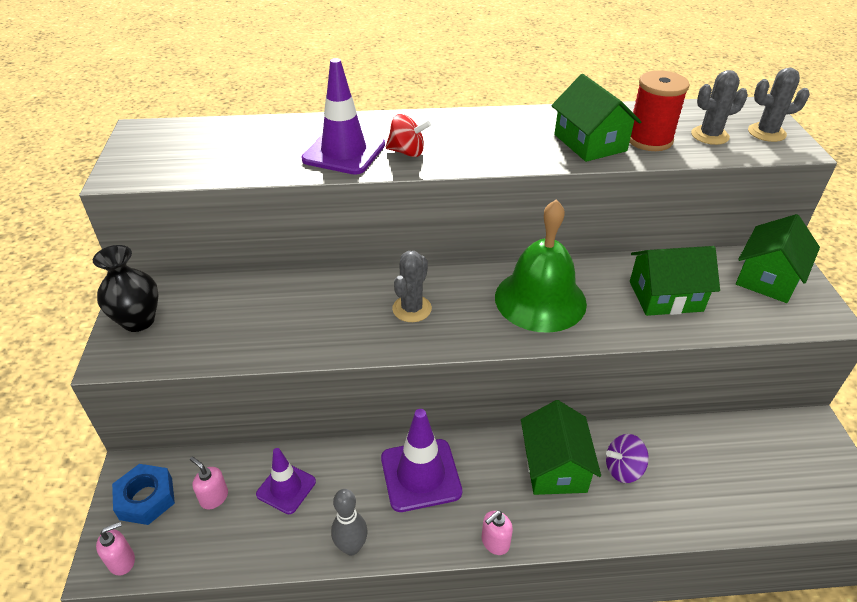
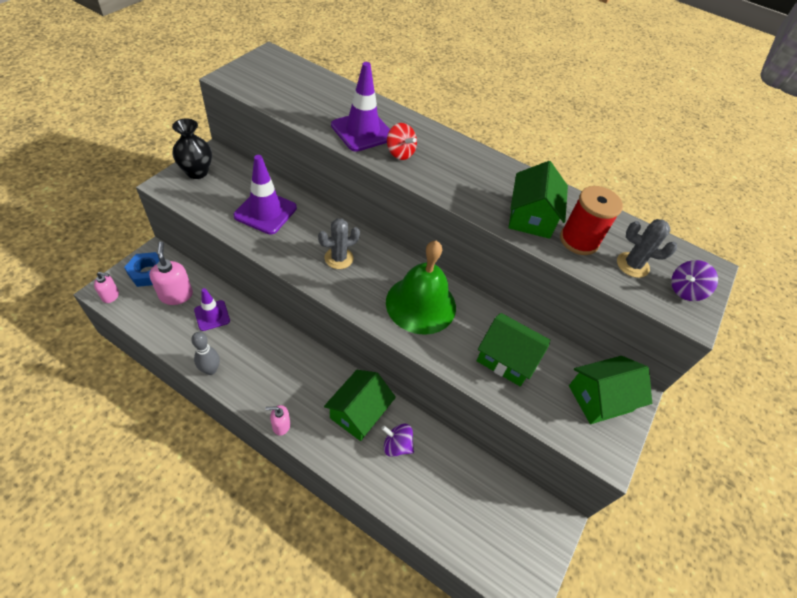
camera: 30 degrees right, 10 degrees up
pink soap dispenser [190,457,228,509] -> pink soap dispenser [149,242,193,305], size x1.69
purple traffic cone [381,409,462,512] -> purple traffic cone moved to [233,155,297,235]
grey cactus [748,68,810,142] -> purple spinning top [671,260,718,301]

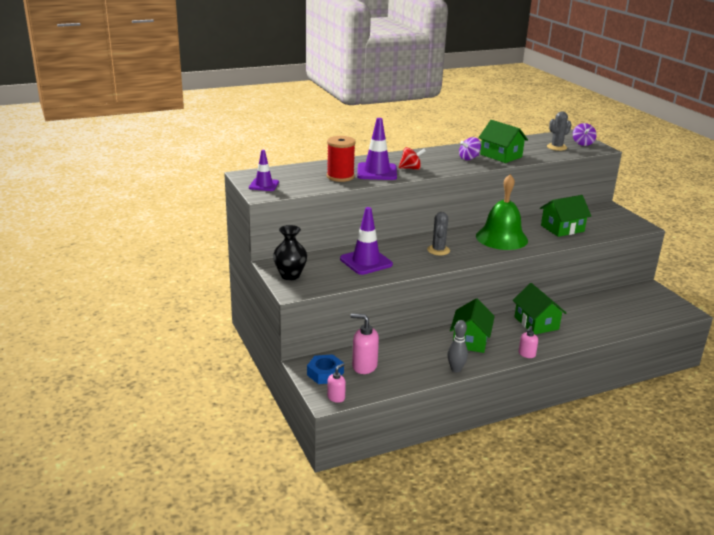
camera: 50 degrees left, 25 degrees down
purple traffic cone [194,288,230,331] -> purple traffic cone moved to [249,150,279,191]
purple spinning top [381,424,414,457] -> purple spinning top moved to [459,137,481,160]
red spool [560,186,623,255] -> red spool moved to [327,136,356,182]
green house [569,356,652,424] -> green house moved to [450,298,495,353]

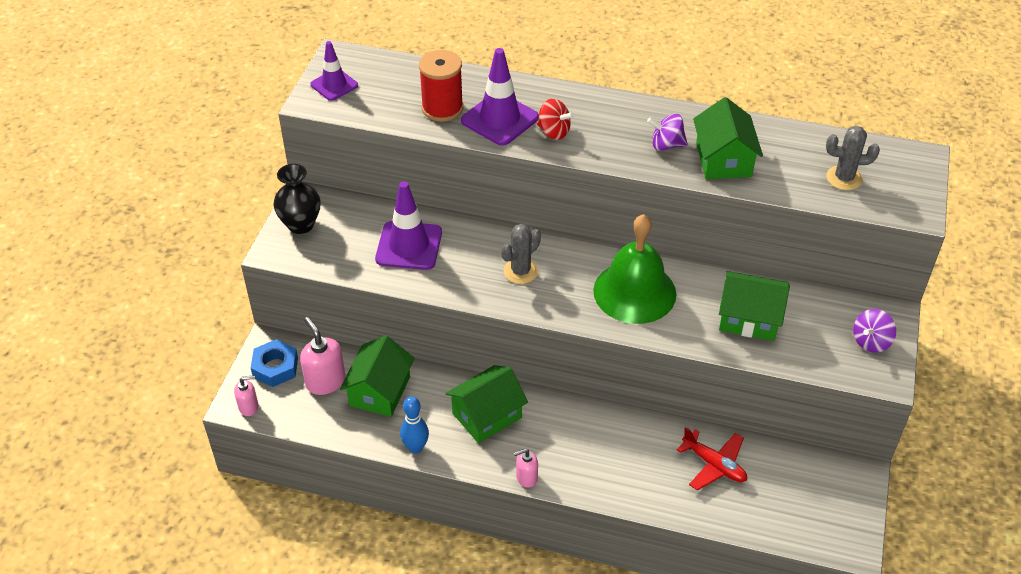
camera: 40 degrees right, 20 degrees up
grey bowling pin [448,320,468,373] -> blue bowling pin [400,396,429,453]
green house [513,283,566,335] -> green house moved to [340,335,415,417]
purple spinning top [573,123,597,146] -> purple spinning top moved to [853,309,896,353]
none -> red plane [677,427,747,491]

